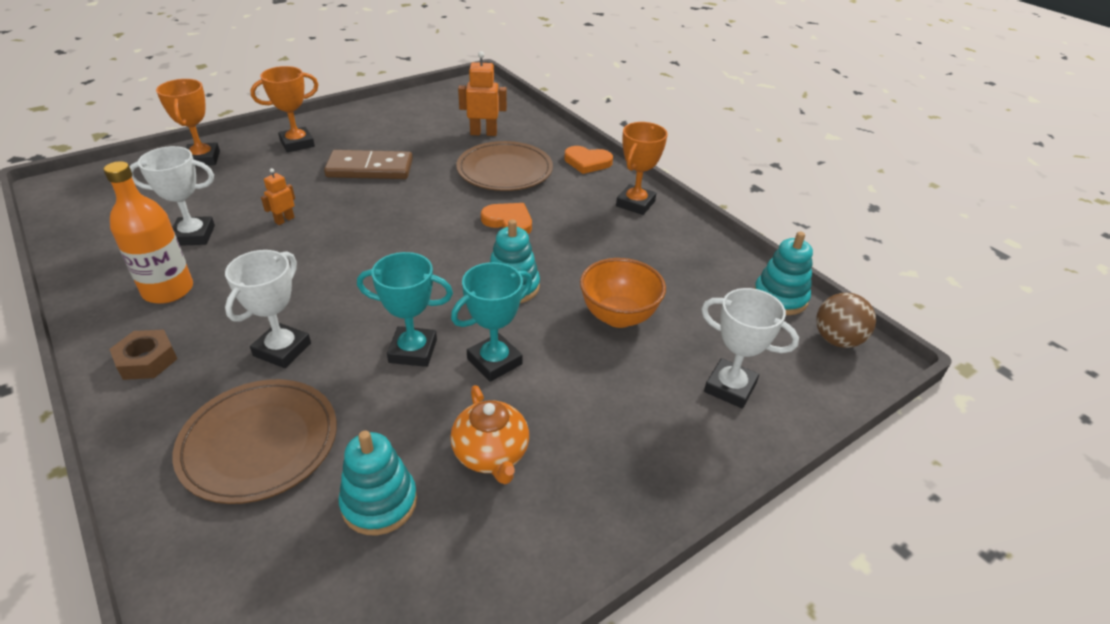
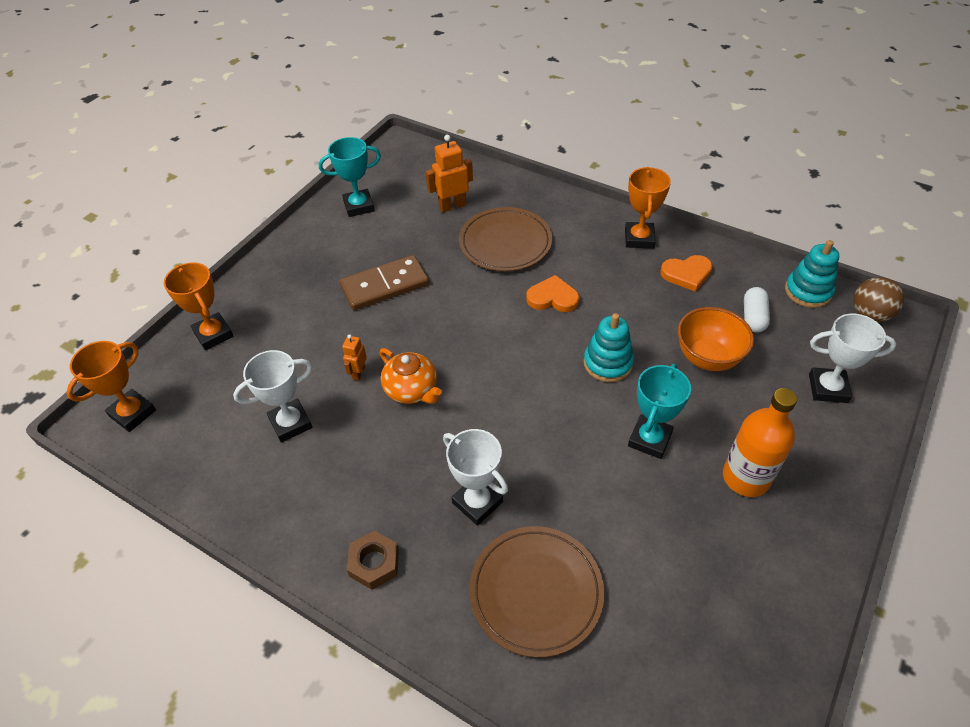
camera: 20 degrees left, 10 degrees up
orange bottle [103,161,193,304] -> orange bottle moved to [723,388,797,497]
white trophy [225,250,311,368] -> white trophy turned 45 degrees counterclockwise [443,429,508,526]
orange trophy [250,66,318,152] -> orange trophy moved to [67,341,156,432]
turquoise stacking toy [339,430,417,535] -> none
turquoise trophy [357,252,453,367] -> turquoise trophy moved to [319,137,381,217]
orange teapot [450,385,529,484] -> orange teapot moved to [380,348,442,404]
orange heart [564,146,613,174] -> orange heart moved to [660,255,713,292]
none -> white capsule [744,287,770,332]

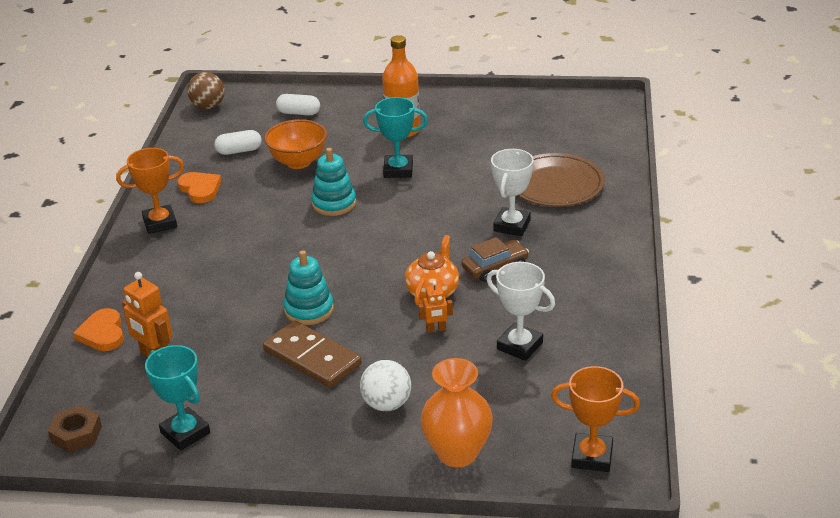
camera: 115 degrees left, 15 degrees down
orange trophy [164,262,234,350] -> orange vase [420,358,493,467]
brown nut [346,531,399,590] -> brown nut moved to [48,405,102,453]
brown plate [459,207,552,271] -> none
orange heart [526,275,579,312] -> orange heart moved to [73,308,124,351]
turquoise stacking toy [785,240,839,308] -> turquoise stacking toy moved to [283,250,334,325]
white trophy [809,314,896,403] -> white capsule [276,94,320,115]
none -> white ball [360,360,411,411]
none -> brown car [461,237,529,282]

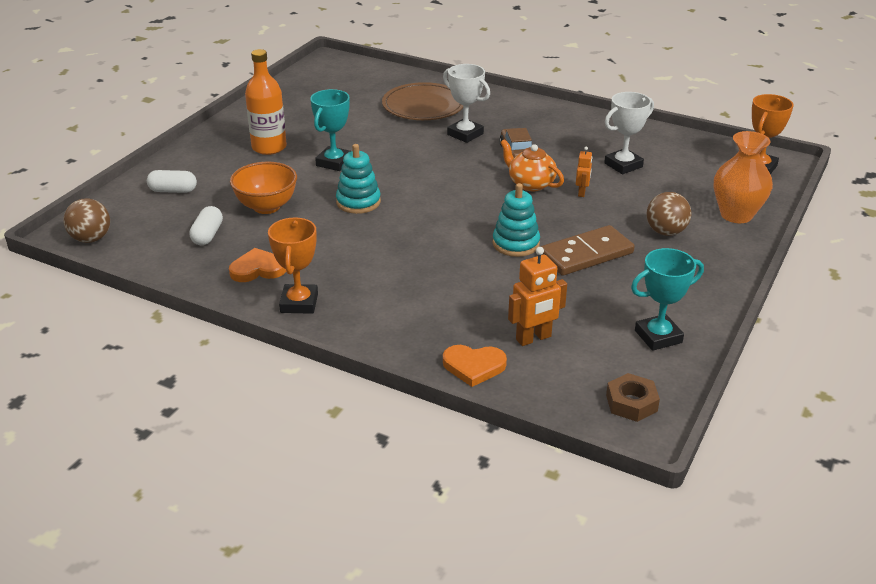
camera: 70 degrees left, 0 degrees up
white capsule [276,94,320,115] -> white capsule turned 60 degrees clockwise [147,170,197,193]
white ball [360,360,411,411] -> brown ball [646,192,691,236]

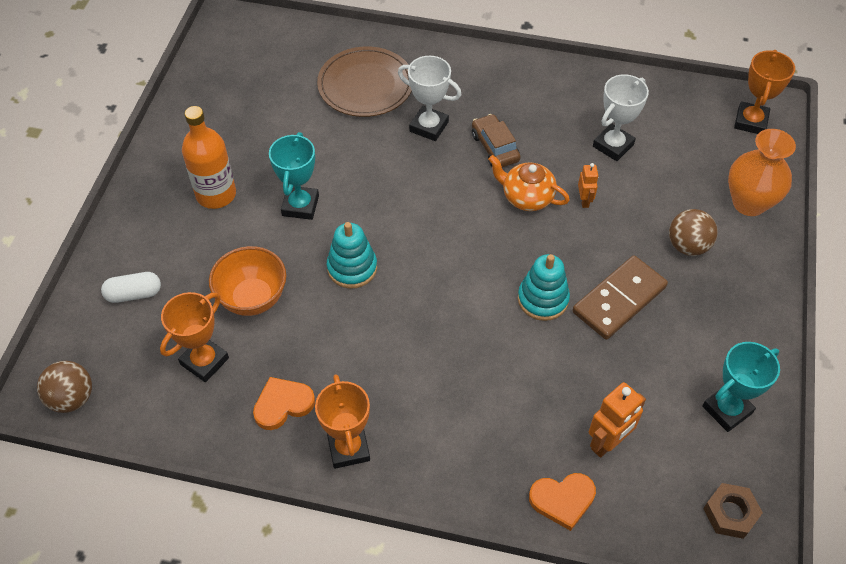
camera: 15 degrees left, 20 degrees up
white capsule [189,206,223,245] -> orange trophy [160,292,229,382]

